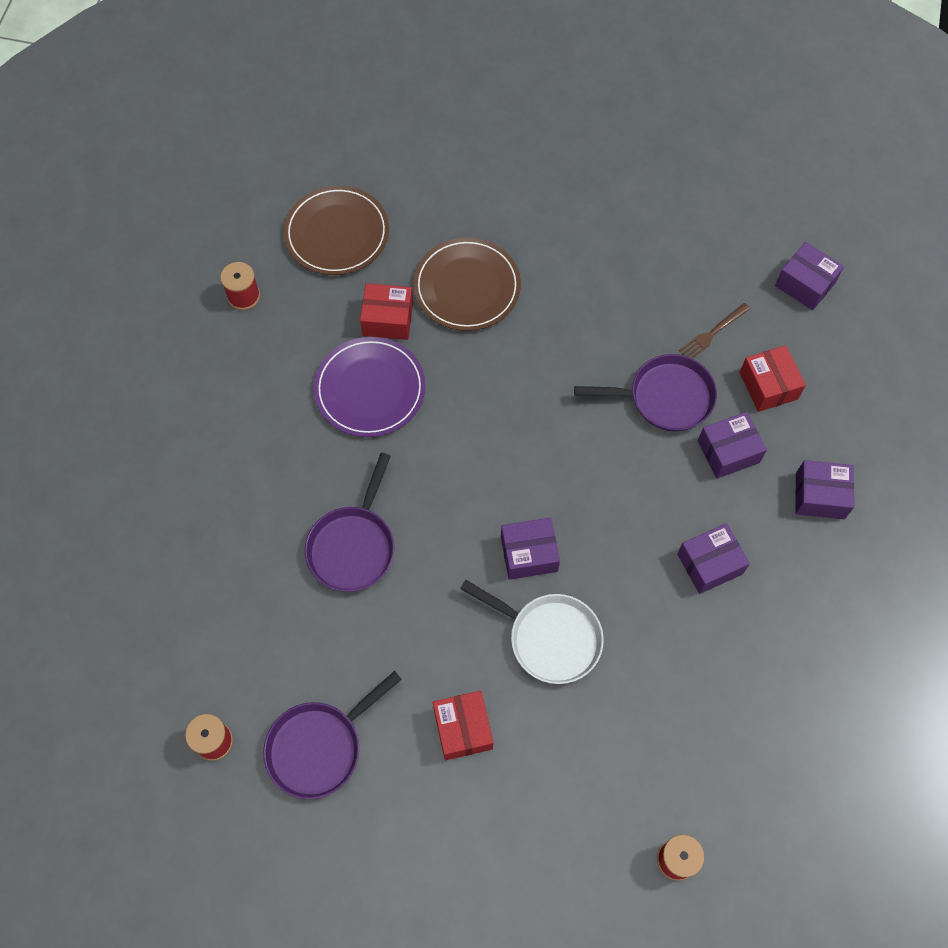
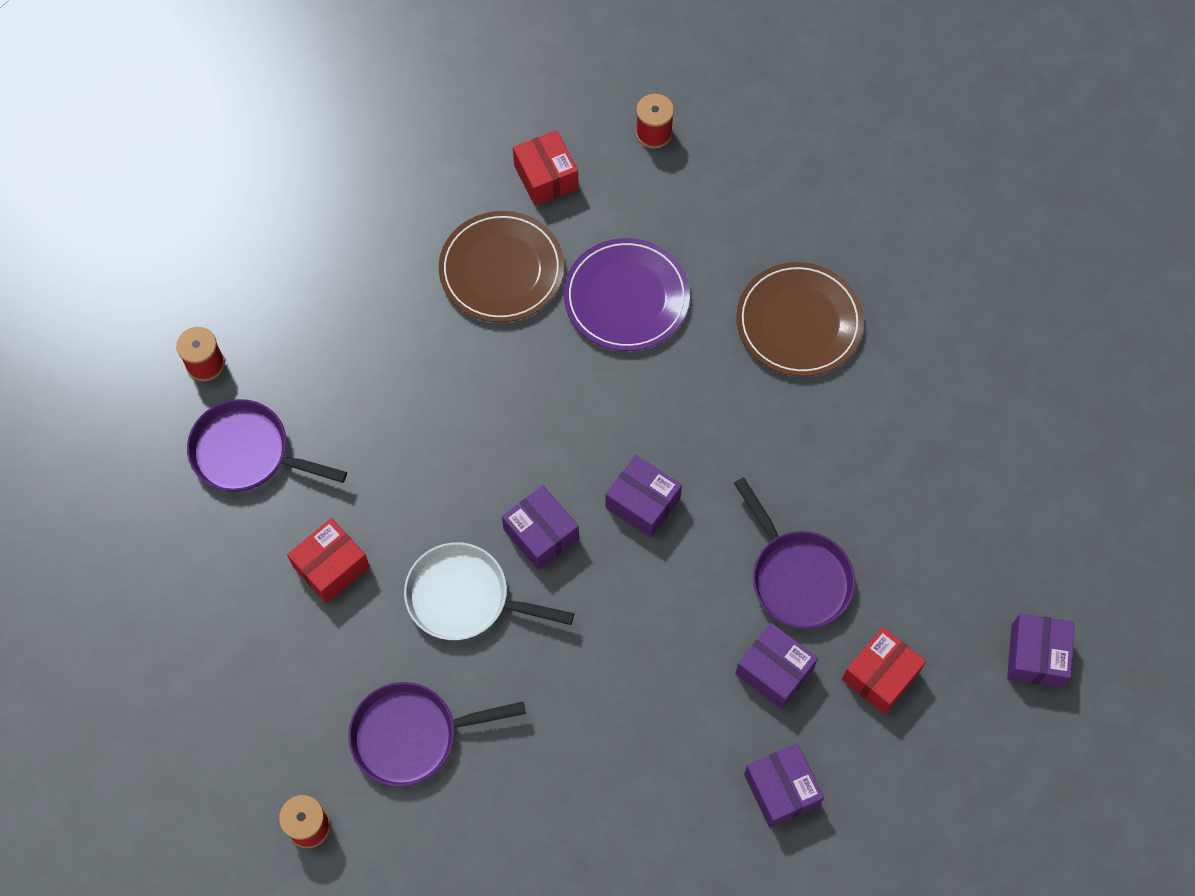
camera: 60 degrees right, 0 degrees up
brown plate [283,186,389,275] -> brown plate moved to [439,211,564,322]
purple pan [305,453,394,592] -> purple pan moved to [348,682,526,787]
red box [360,283,413,340] -> red box moved to [513,130,579,206]
white pan [460,580,604,684] -> white pan turned 105 degrees clockwise [404,542,574,640]
purple box [677,523,750,594] -> purple box moved to [605,455,682,538]
brown fork [679,303,750,359] -> none

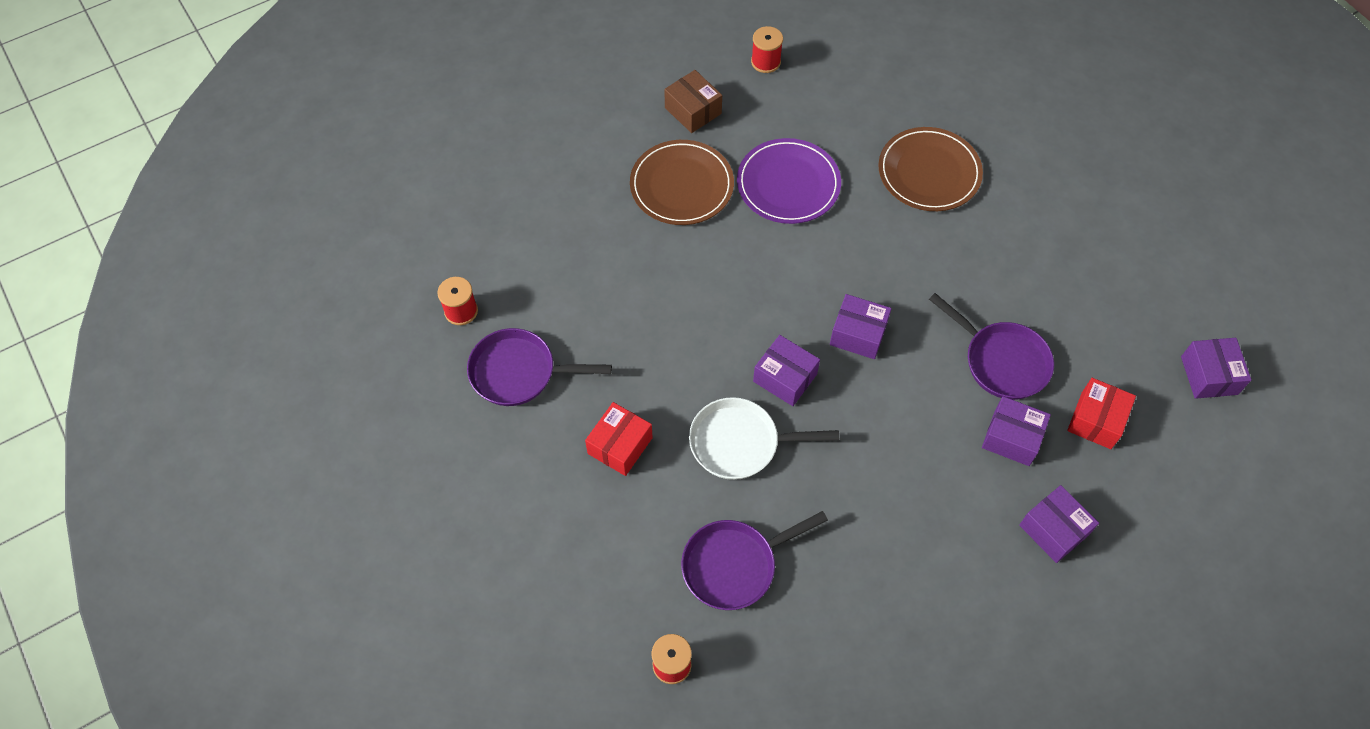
camera: 15 degrees left, 5 degrees down
red box [513,130,579,206] -> brown box [664,70,722,133]

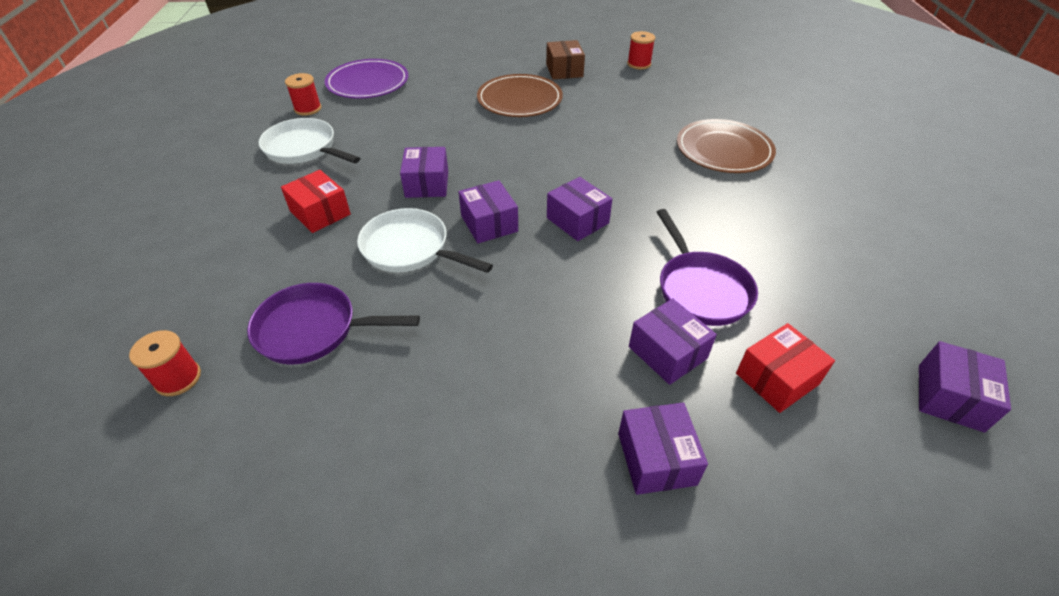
camera: 30 degrees right, 15 degrees down
purple pan [467,328,612,406] -> white pan [259,118,360,164]
red box [585,402,653,476] -> red box turned 75 degrees clockwise [281,170,351,233]
purple plate [737,138,841,224] -> purple plate moved to [325,59,409,99]
none -> purple box [400,147,448,198]

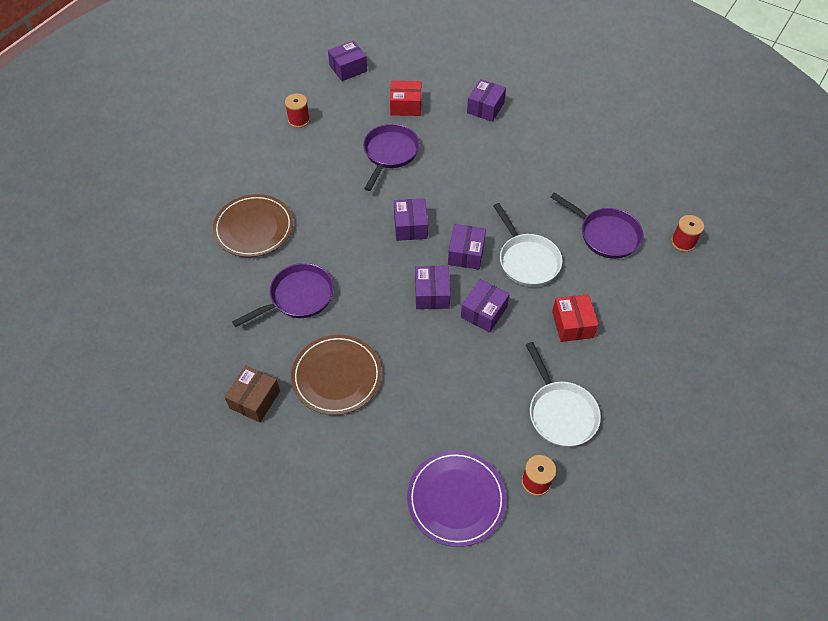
camera: 145 degrees left, 10 degrees up
red spool [627,31,655,69] -> red spool moved to [285,93,310,128]
purple box [629,298,717,385] -> purple box moved to [415,266,450,309]
none -> purple pan [232,263,334,327]

